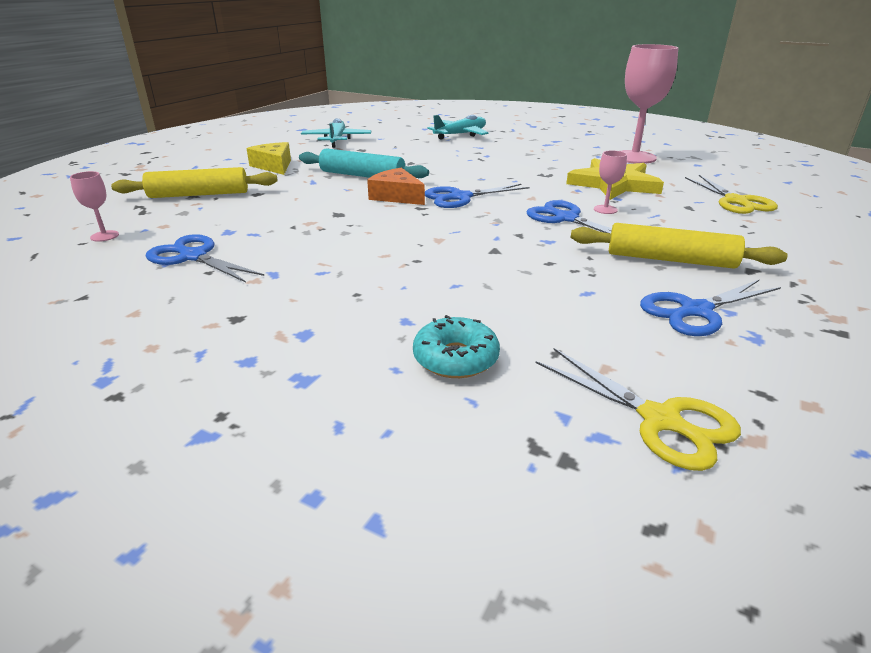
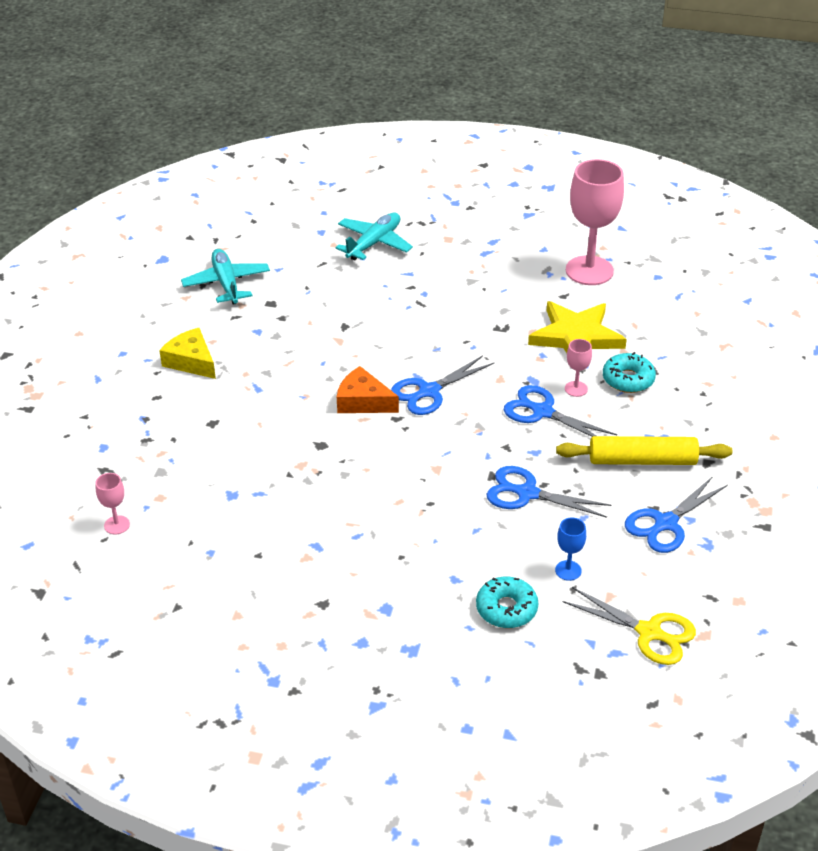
camera: 15 degrees left, 10 degrees up
yellow rolling pin [111,167,277,198] -> none
blue scissors [146,234,264,283] -> blue scissors moved to [487,466,612,518]
turquoise rolling pin [299,148,429,178] -> none
yellow scissors [685,175,778,214] -> none
none -> blue goblet [555,518,586,581]
none -> turquoise donut [603,352,656,393]

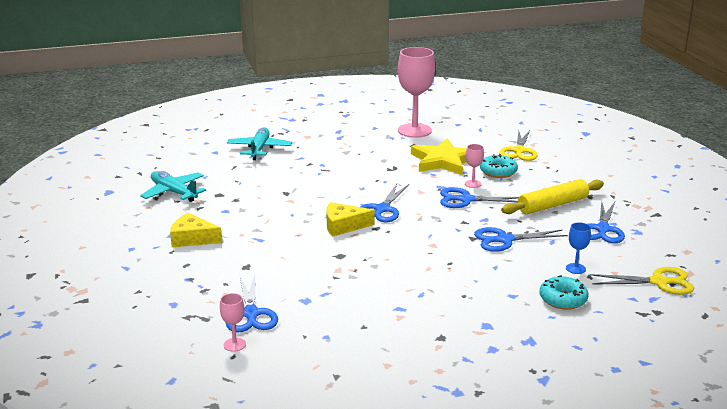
camera: 30 degrees left, 15 degrees down
orange cheese [337,366,399,413] -> yellow cheese [326,202,375,237]
none -> blue scissors [225,275,278,333]
none -> yellow scissors [499,130,538,161]

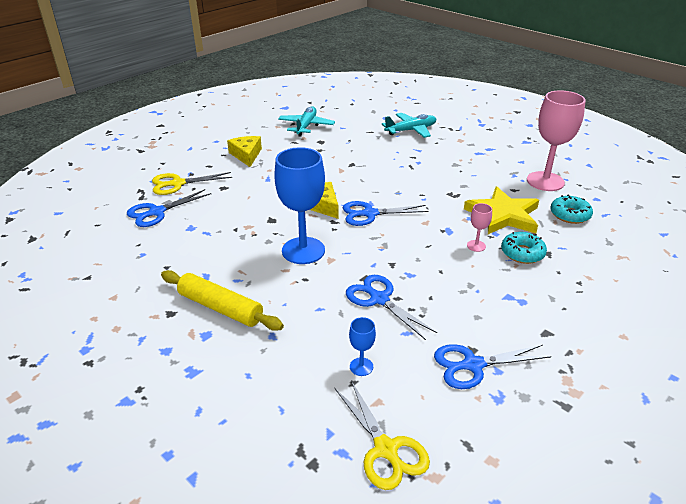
camera: 60 degrees right, 10 degrees up
pink goblet [220,293,246,352] -> none
blue scissors [440,187,519,208] -> none
yellow scissors [499,130,538,161] -> yellow scissors moved to [152,172,232,195]
yellow rolling pin [501,179,604,214] -> yellow rolling pin moved to [161,270,284,331]
turquoise donut [540,275,589,310] -> turquoise donut moved to [551,195,593,224]
none -> blue goblet [274,147,325,264]

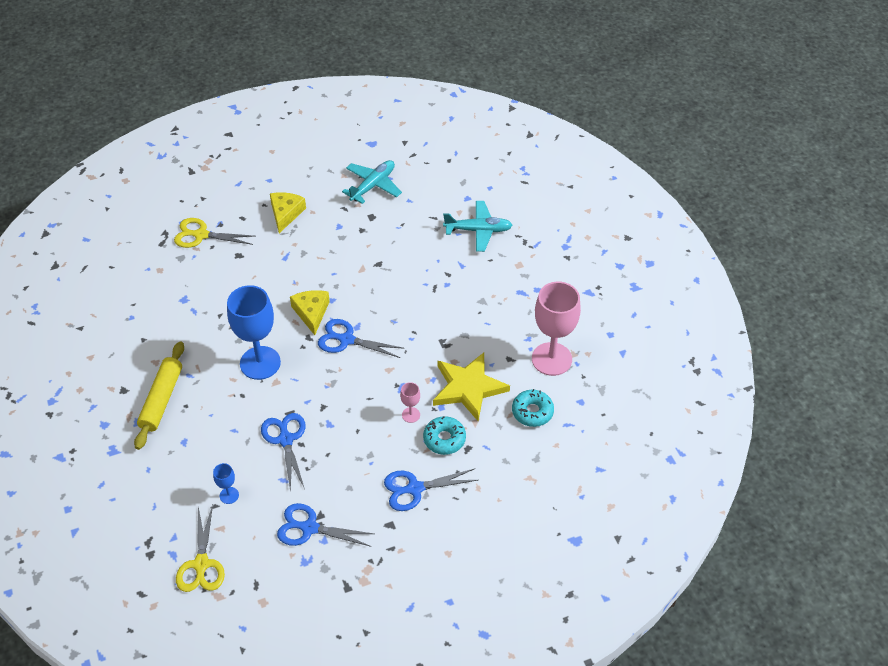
camera: 25 degrees right, 15 degrees up
blue scissors [127,189,211,227] -> blue scissors moved to [384,468,478,511]
yellow rolling pin [161,270,284,331] -> yellow rolling pin turned 45 degrees clockwise [134,342,184,450]

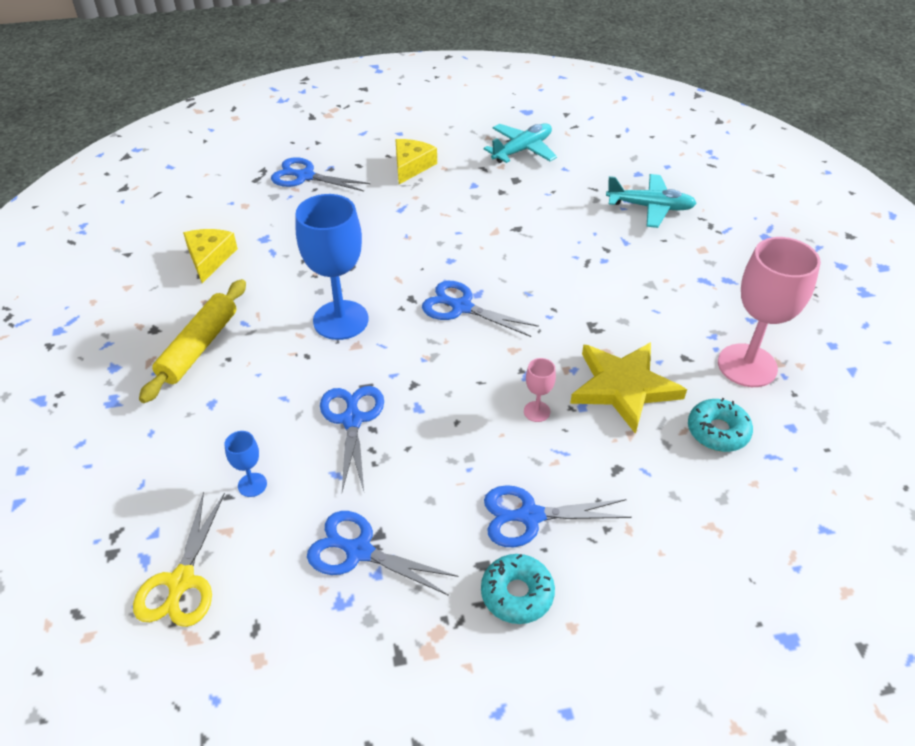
camera: 10 degrees right, 5 degrees down
yellow scissors [174,218,254,248] -> blue scissors [271,157,370,191]
yellow cheese [290,290,330,335] -> yellow cheese moved to [183,229,238,283]
turquoise donut [423,416,466,455] -> turquoise donut moved to [481,554,555,624]

